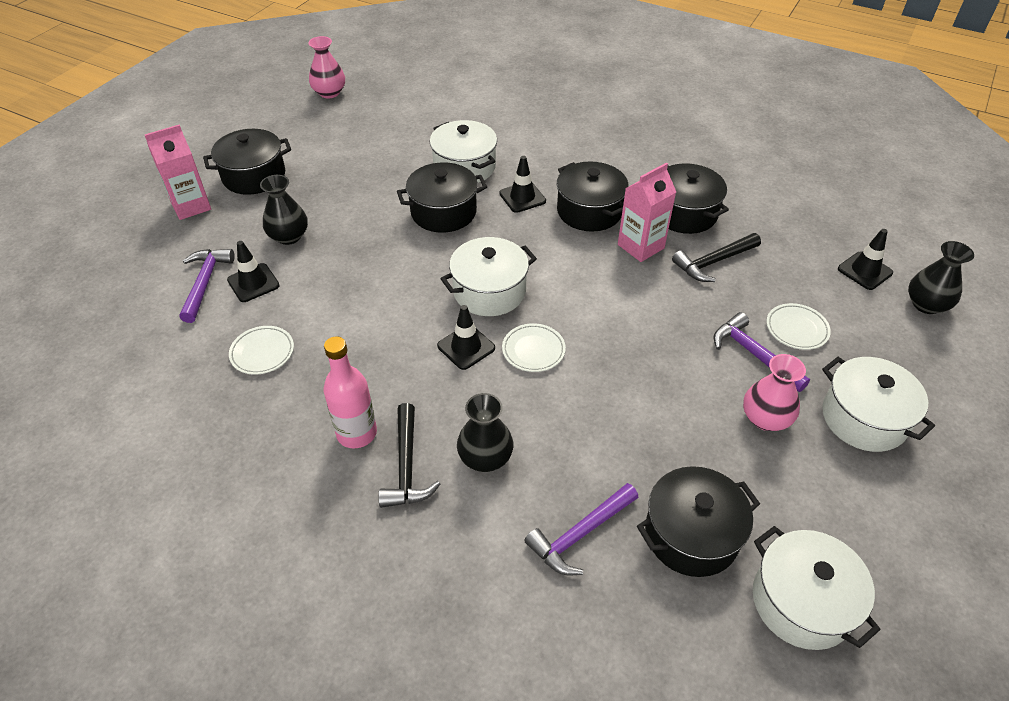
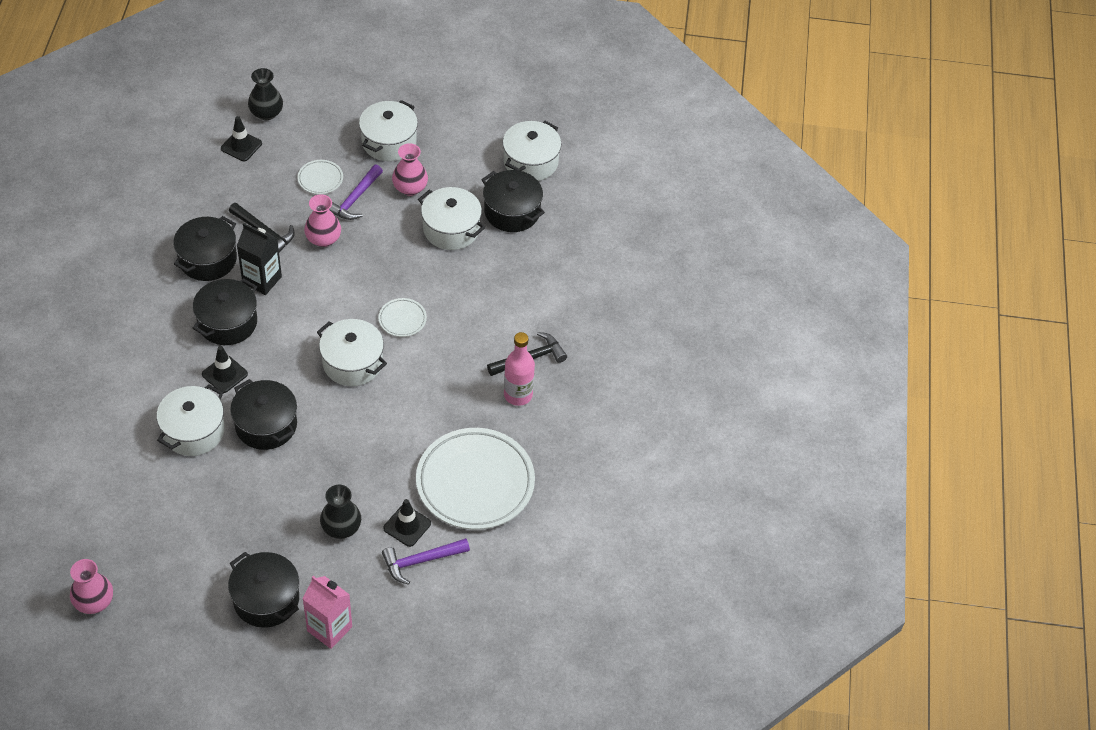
camera: 115 degrees left, 5 degrees up
white plate [229,326,294,375] -> white plate [416,428,535,530], size x2.32
black traffic cone [437,305,495,370] -> none
black vase [457,393,513,472] -> none
purple hammer [524,483,639,575] -> none
pink carton [618,163,676,262] -> black carton [237,223,282,295]
none -> pink vase [304,194,341,247]
none -> white pot [418,187,485,250]

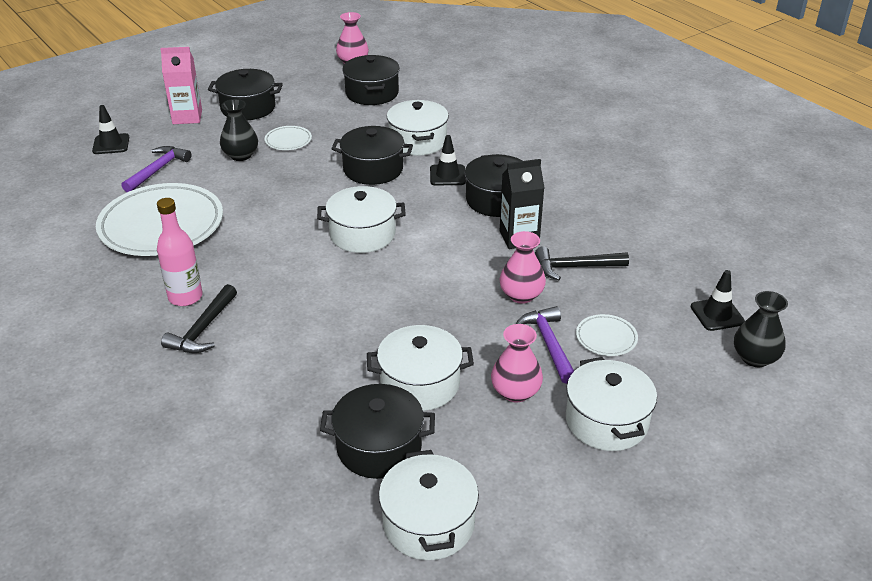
camera: 140 degrees right, 15 degrees down
black pot [173,216,237,281] -> black pot moved to [342,55,400,105]
white plate [379,298,427,337] -> white plate moved to [265,126,312,150]
black traffic cone [383,499,431,547] -> black traffic cone moved to [92,105,129,154]

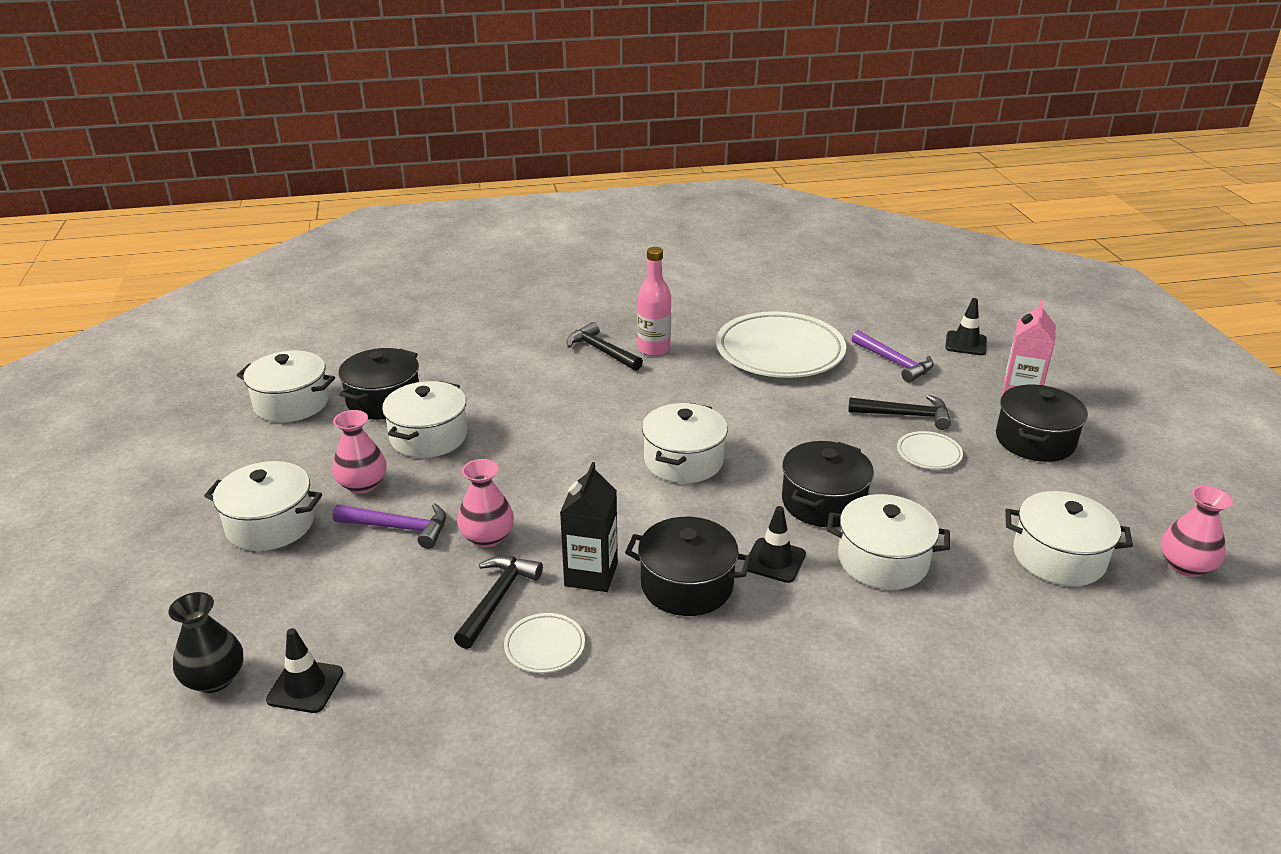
camera: 115 degrees right, 5 degrees down
black vase [220,99,258,161] -> black hammer [848,395,951,430]
black pot [342,55,400,105] -> white pot [1005,491,1133,586]
white plate [576,314,638,356] -> white plate moved to [504,613,585,673]

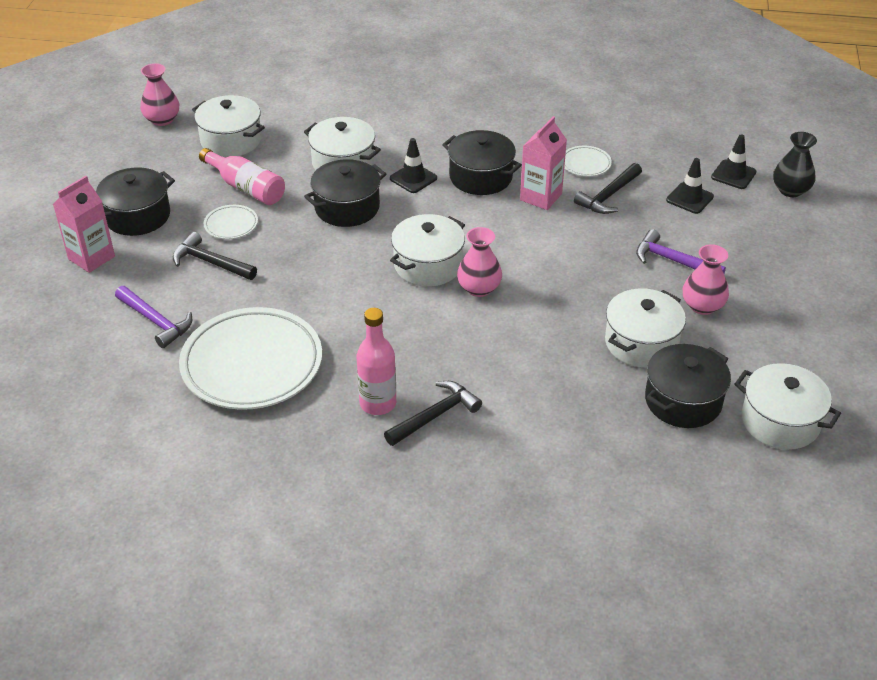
camera: 160 degrees left, 10 degrees up
white pot [204,461,322,551] -> none
pink vase [457,459,514,547] -> pink vase moved to [457,227,502,297]
black carton [560,462,618,592] -> pink carton [520,116,567,210]
black hammer [567,322,643,371] -> black hammer turned 105 degrees counterclockwise [384,381,482,446]
purple hammer [852,330,934,383] -> purple hammer turned 150 degrees clockwise [115,286,192,348]
black traffic cone [945,298,987,355] -> black traffic cone moved to [666,158,714,214]
none -> pink bottle [199,148,285,205]

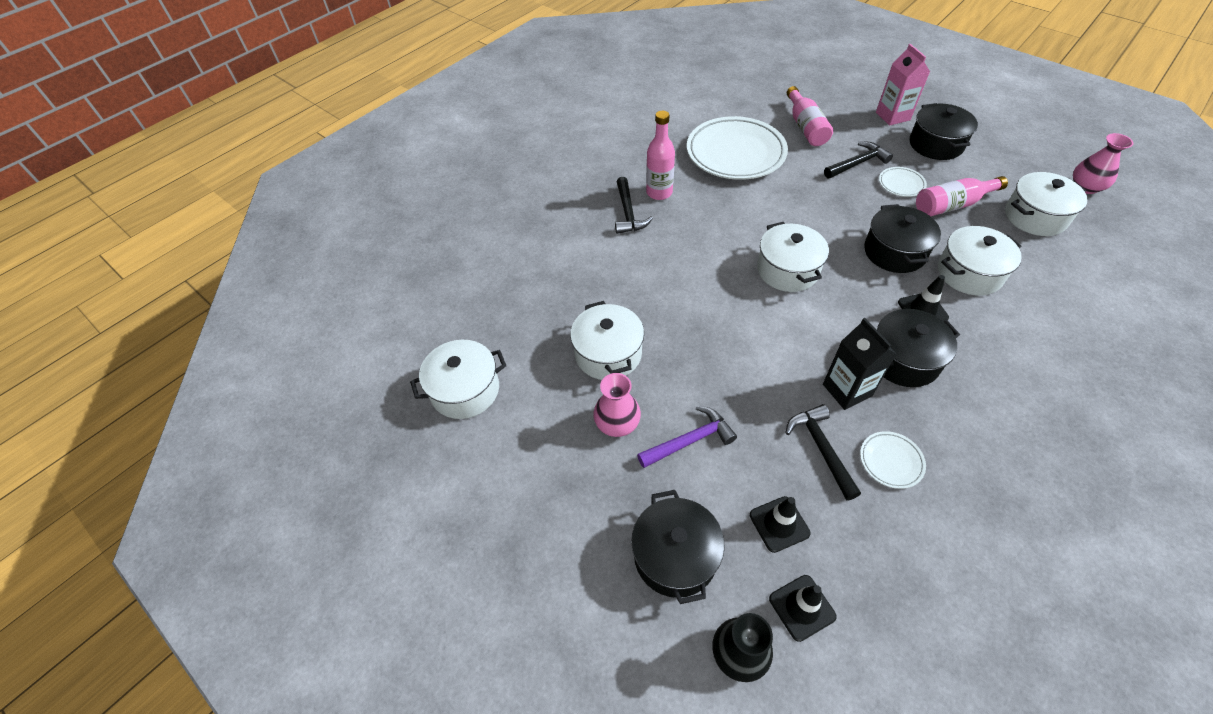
camera: 125 degrees right, 10 degrees up
purple hammer [115,286,192,348] -> pink bottle [787,86,833,146]
pink vase [457,227,502,297] -> none
pink carton [520,116,567,210] -> black carton [823,318,897,410]
black pot [645,344,731,428] -> black pot moved to [631,490,724,604]

